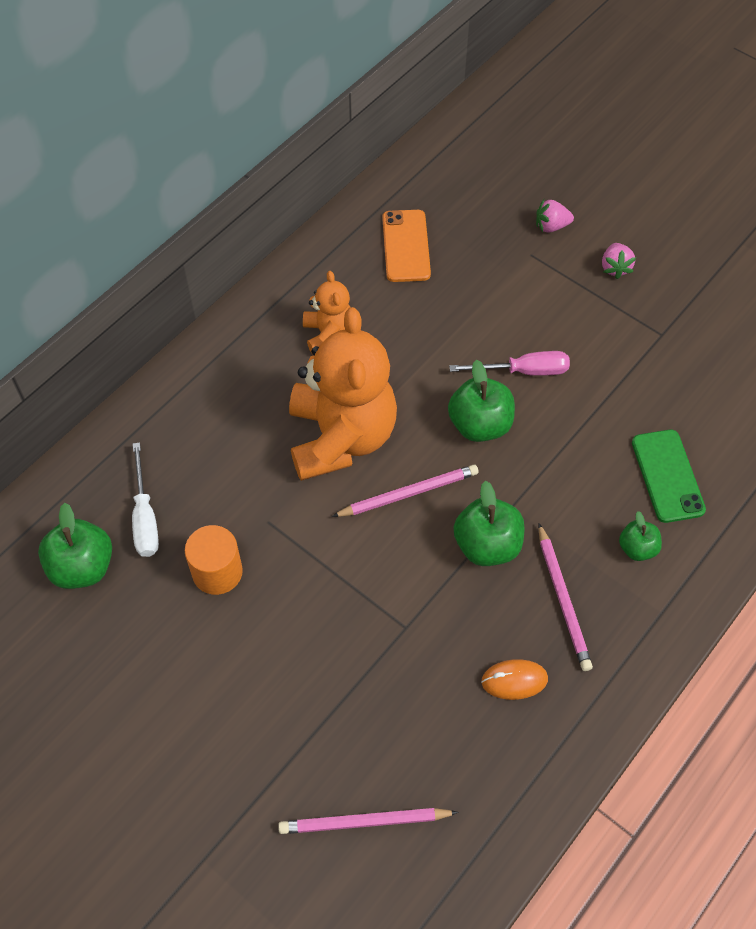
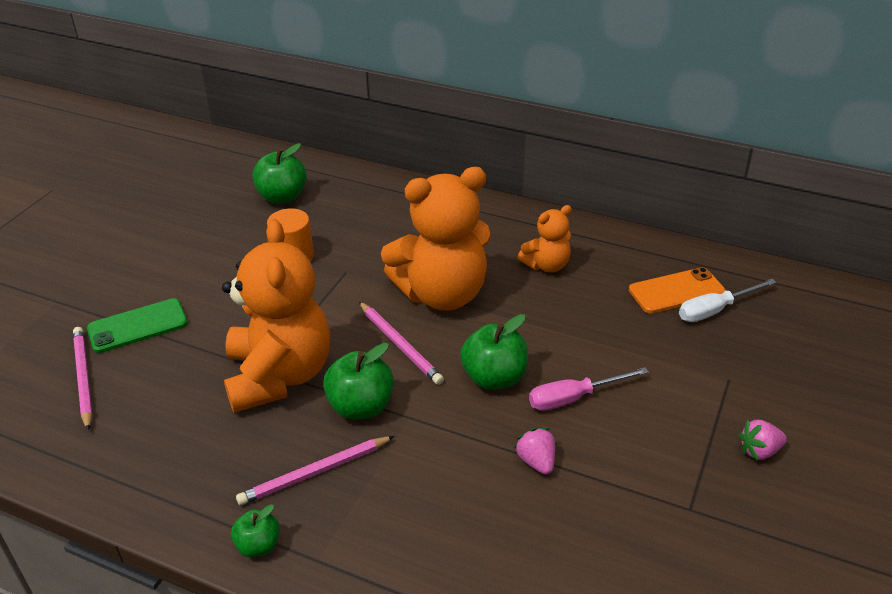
camera: 75 degrees right, 20 degrees down
white screwdriver [132,442,159,557] -> white screwdriver moved to [679,279,776,322]
pink screwdriver [449,351,570,376] -> pink screwdriver turned 90 degrees clockwise [529,367,649,411]
orange mouse [481,659,548,700] -> none
pink strawberry [536,199,574,233] -> pink strawberry moved to [515,428,555,475]
green apple [619,511,662,561] -> green apple moved to [231,505,280,557]
green phone [632,430,706,523] -> green phone moved to [87,298,188,353]
none -> orange teddy bear [222,219,330,413]

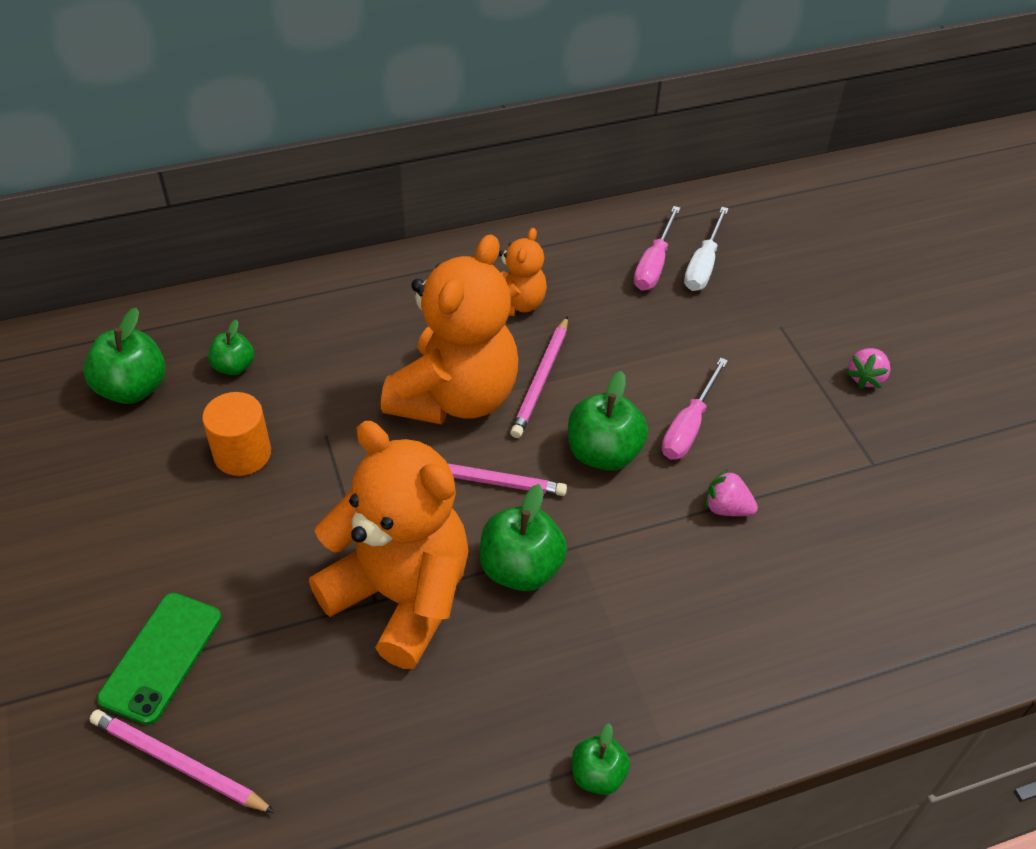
camera: 45 degrees left, 10 degrees up
pink pencil [236,436,394,505] -> pink pencil moved to [510,316,568,438]
orange phone [629,267,725,314] -> pink screwdriver [634,206,681,291]
none -> green apple [208,319,254,375]

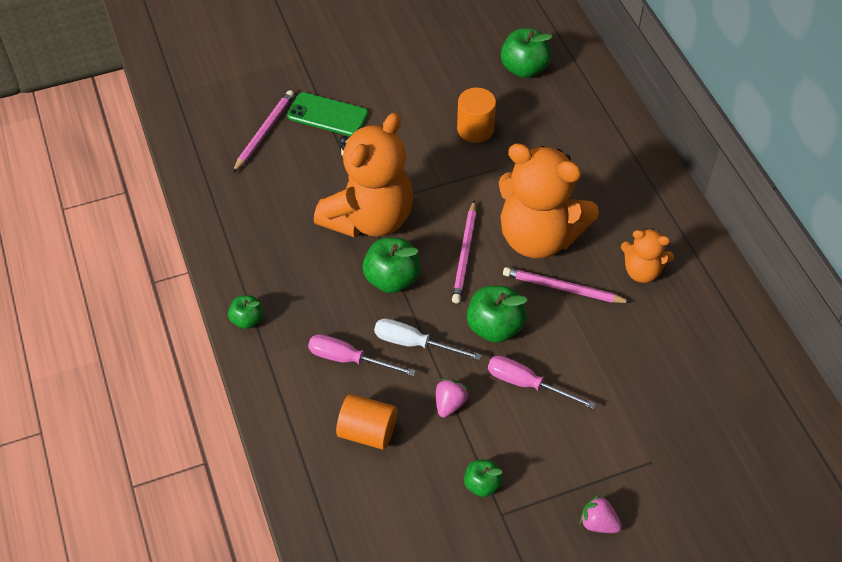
camera: 90 degrees right, 5 degrees up
green apple [208,319,254,375] -> green apple moved to [464,459,503,497]
pink screwdriver [634,206,681,291] -> pink screwdriver moved to [308,334,416,376]
white screwdriver [684,207,729,291] -> white screwdriver moved to [374,318,481,360]
none -> orange cylinder [336,394,397,450]

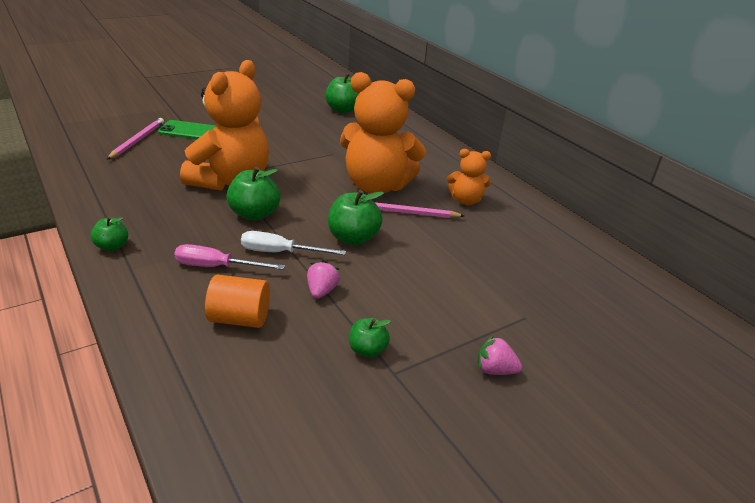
camera: 15 degrees left, 20 degrees down
pink pencil [452,200,476,303] -> none
orange cylinder [457,88,496,143] -> none
pink screwdriver [488,355,596,409] -> none

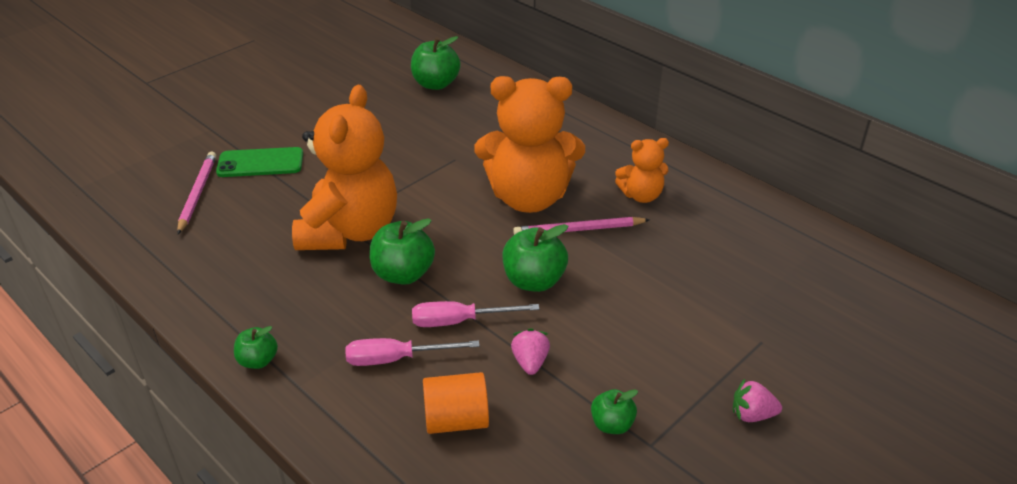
camera: 10 degrees left, 5 degrees up
white screwdriver [241,231,346,255] -> pink screwdriver [412,301,539,327]

